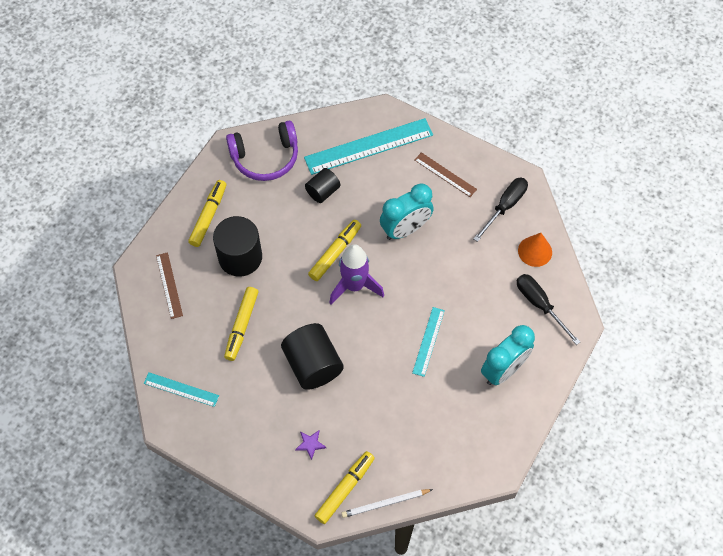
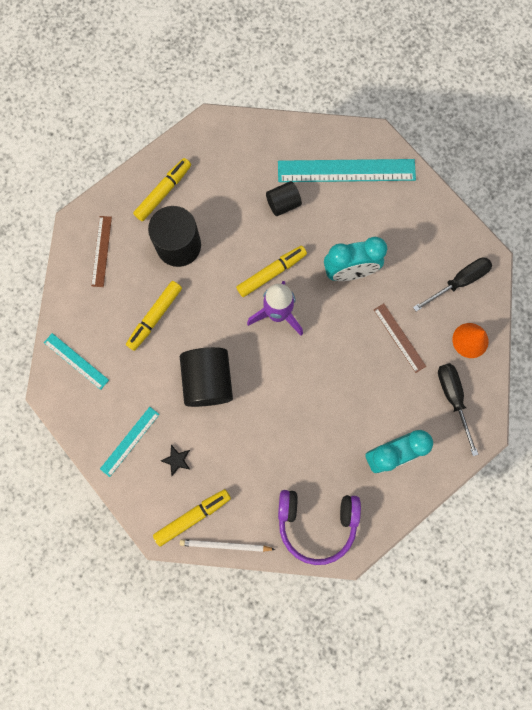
camera: 20 degrees right, 15 degrees up
purple headphones [226,121,298,181] -> purple headphones moved to [278,490,361,565]
purple star [295,431,326,460] -> black star [161,445,190,476]
turquoise ruler [412,307,445,377] -> turquoise ruler moved to [100,407,160,477]
brown ruler [415,152,477,197] -> brown ruler moved to [374,304,426,373]

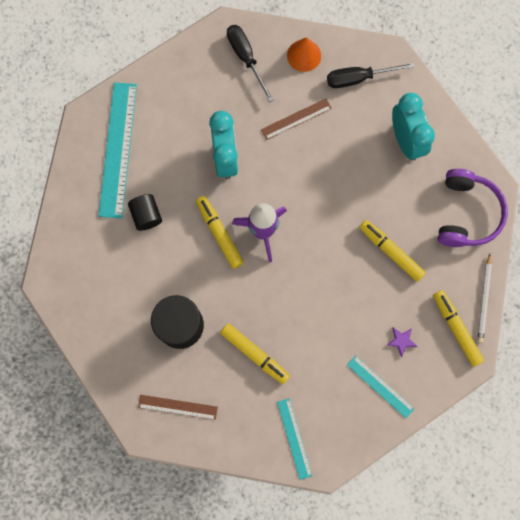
camera: 85 degrees left, 0 degrees up
turquoise ruler [44,333,109,390] -> turquoise ruler turned 60 degrees counterclockwise [277,398,312,480]
yellow marker [133,158,191,221] -> yellow marker moved to [359,220,426,282]
black star [161,445,190,476] -> purple star [387,328,418,357]
black cylinder [180,347,233,407] -> none

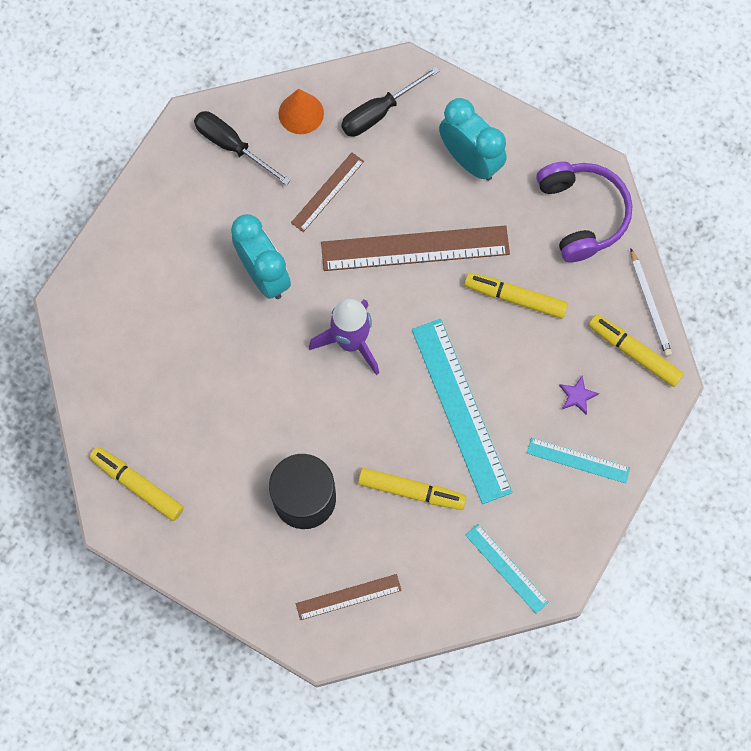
camera: 25 degrees left, 5 degrees down
turquoise ruler [98,82,137,219] -> turquoise ruler moved to [412,319,512,504]
black cylinder [128,194,162,231] -> none
yellow marker [196,196,244,269] -> yellow marker moved to [89,447,184,521]
none -> brown ruler [321,225,510,271]

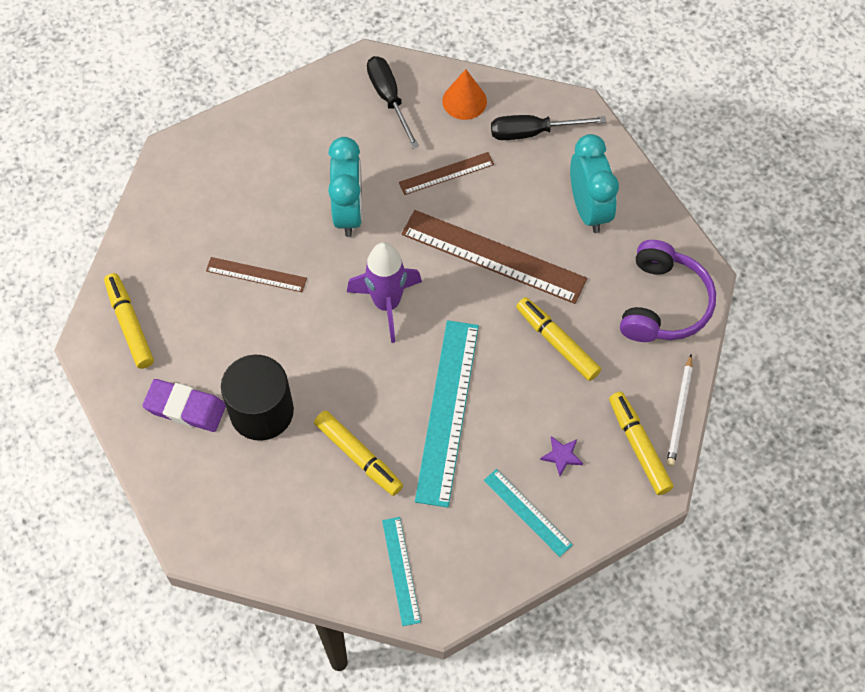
camera: 30 degrees right, 10 degrees down
brown ruler [296,574,402,620] -> brown ruler moved to [206,257,307,292]
none -> purple eraser [142,379,226,432]

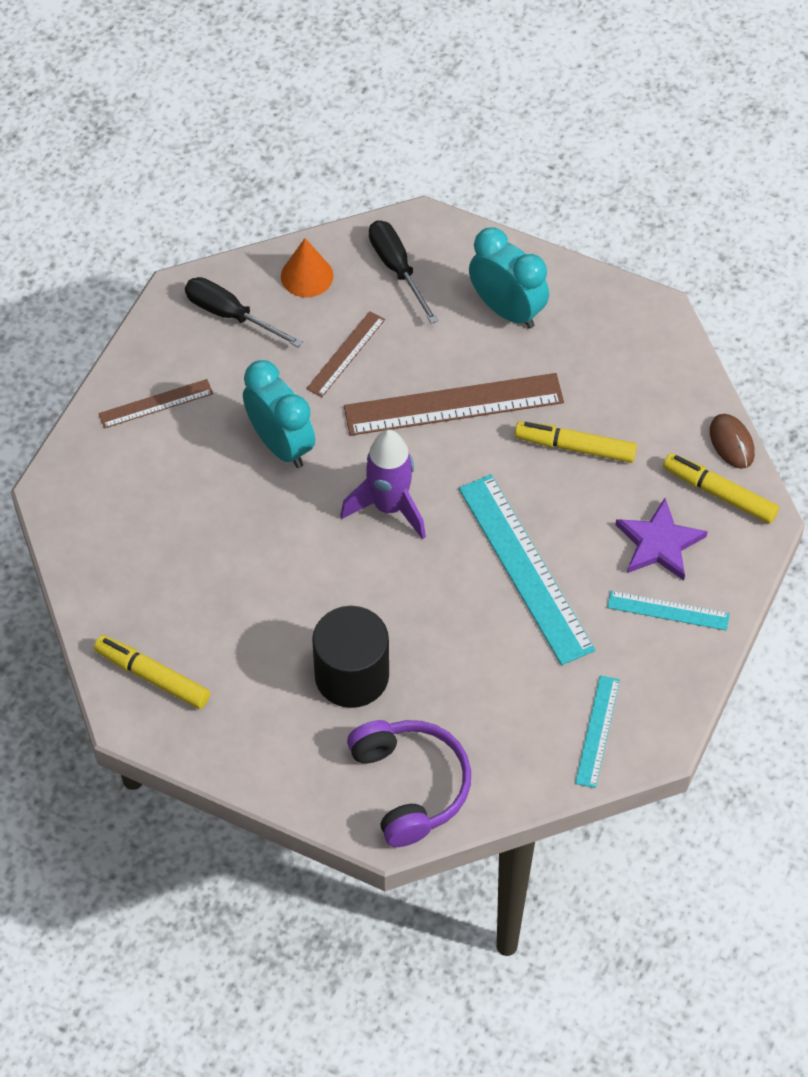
camera: 35 degrees left, 5 degrees down
purple eraser [142,379,226,432] -> none
brown ruler [206,257,307,292] -> brown ruler moved to [98,379,213,429]
yellow marker [314,410,403,496] -> none
turquoise ruler [382,517,421,626] -> turquoise ruler turned 60 degrees clockwise [575,675,620,788]
black screwdriver [491,115,606,140] -> black screwdriver turned 105 degrees clockwise [369,221,438,324]
purple star [540,436,583,476] -> purple star [615,498,708,581], size x1.94
purple headphones [620,240,716,342] -> purple headphones moved to [347,720,471,847]
white pencil [667,355,693,466] -> brown mouse [710,414,755,469]

